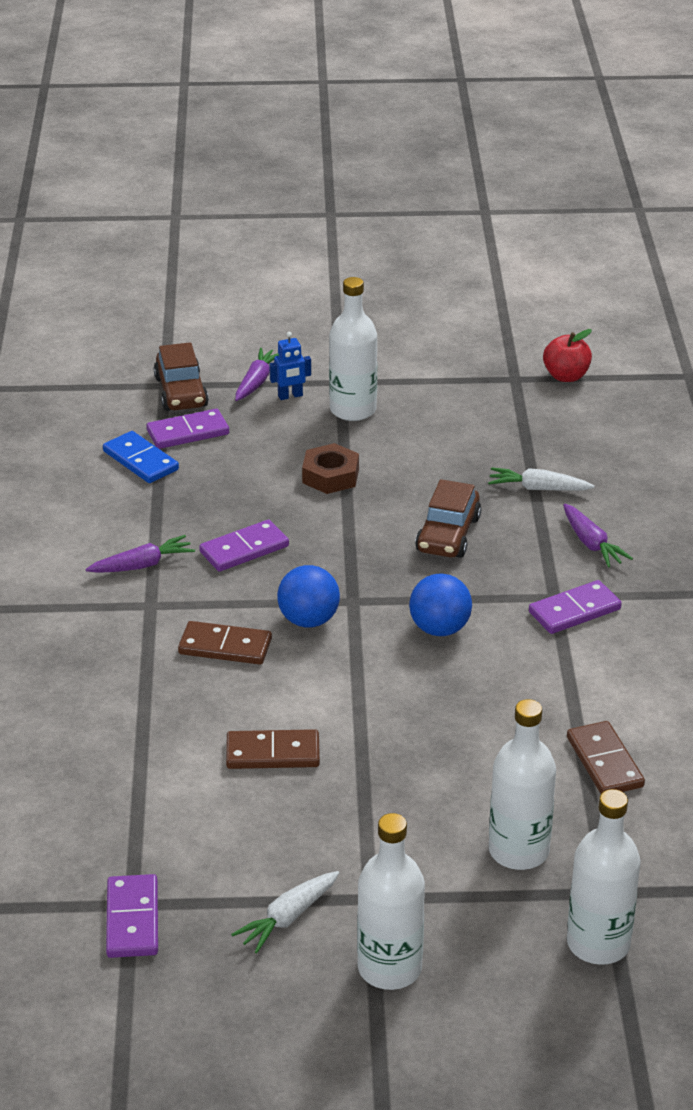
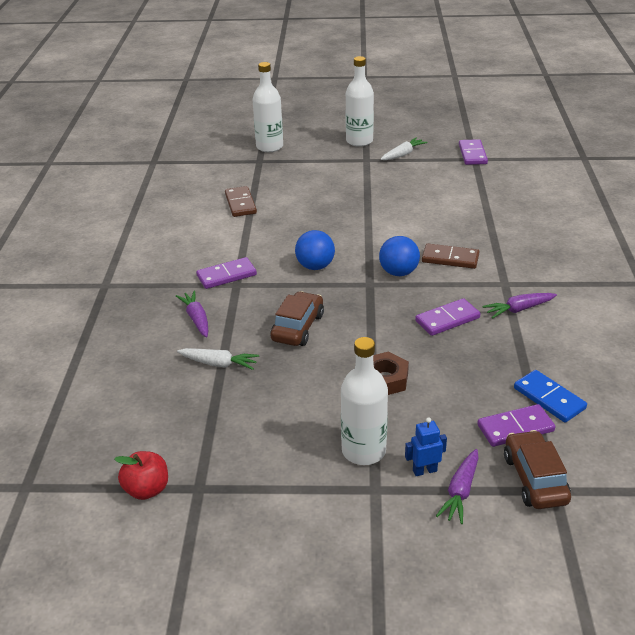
camera: 175 degrees left, 0 degrees up
brown domino [226,729,320,769] -> none
white bottle [489,699,556,870] -> none

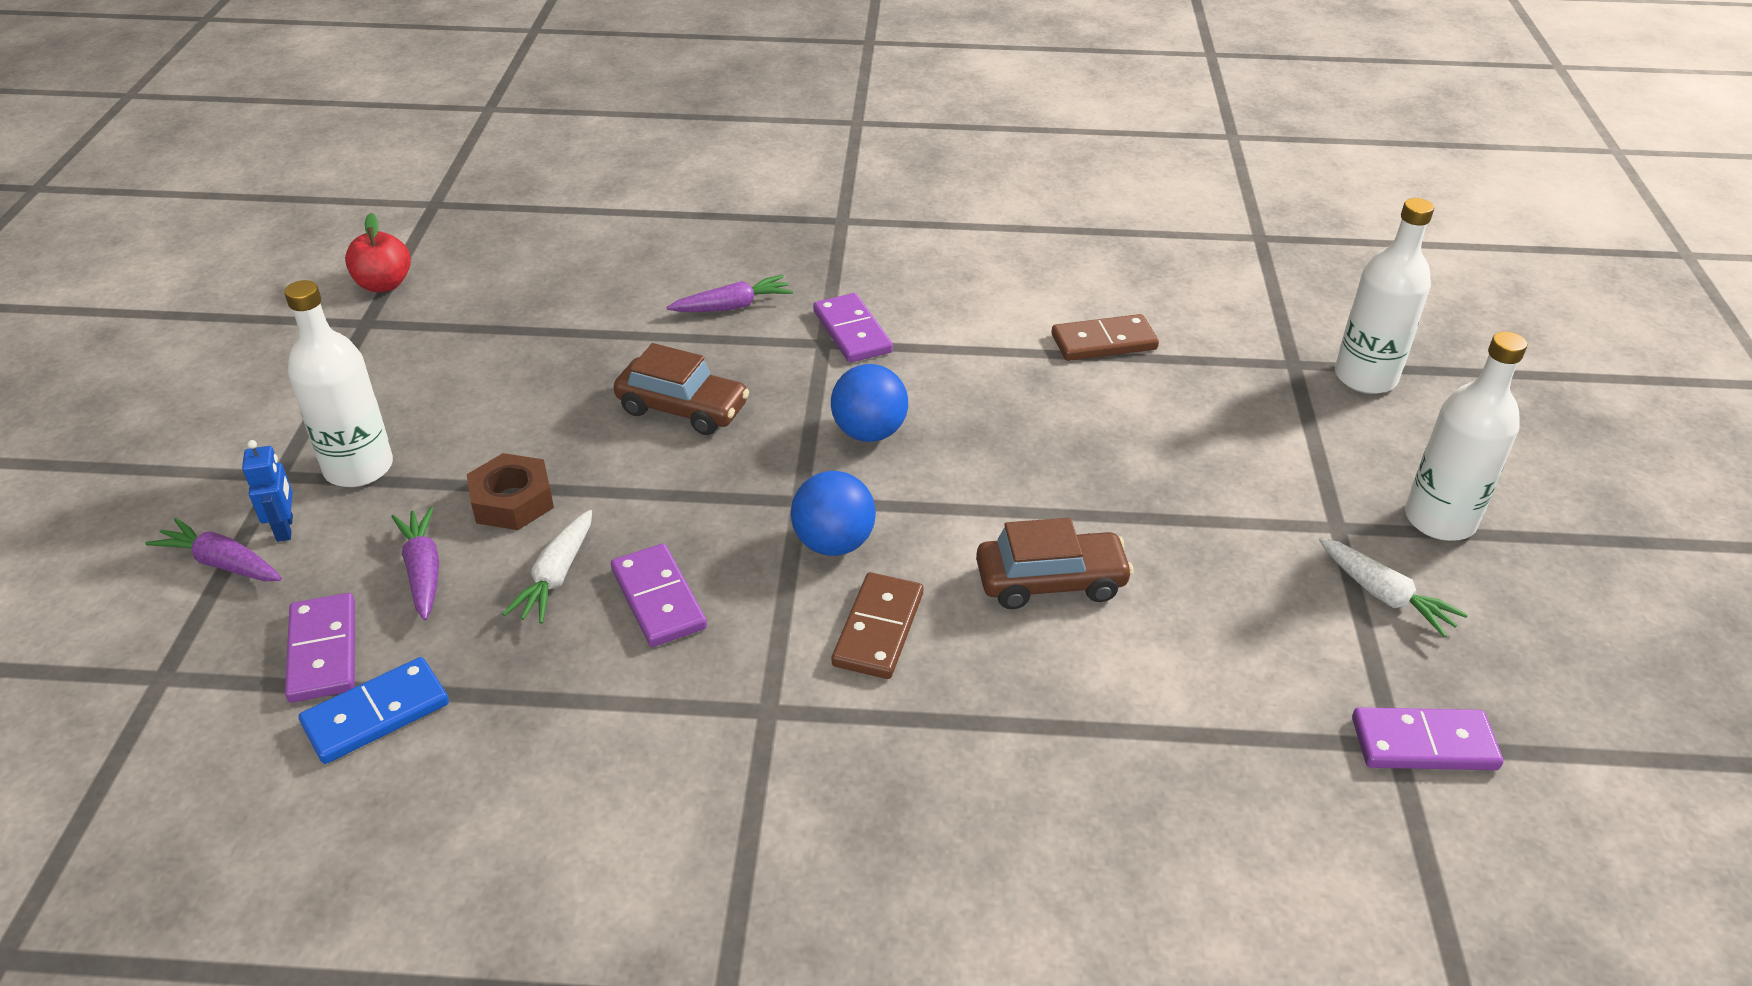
camera: 90 degrees right, 5 degrees up
white carrot [177,348,259,370] -> white carrot moved to [503,510,592,624]
purple carrot [482,293,557,318] -> purple carrot moved to [391,507,439,621]
brown car [504,430,571,509] -> brown car moved to [976,518,1134,609]

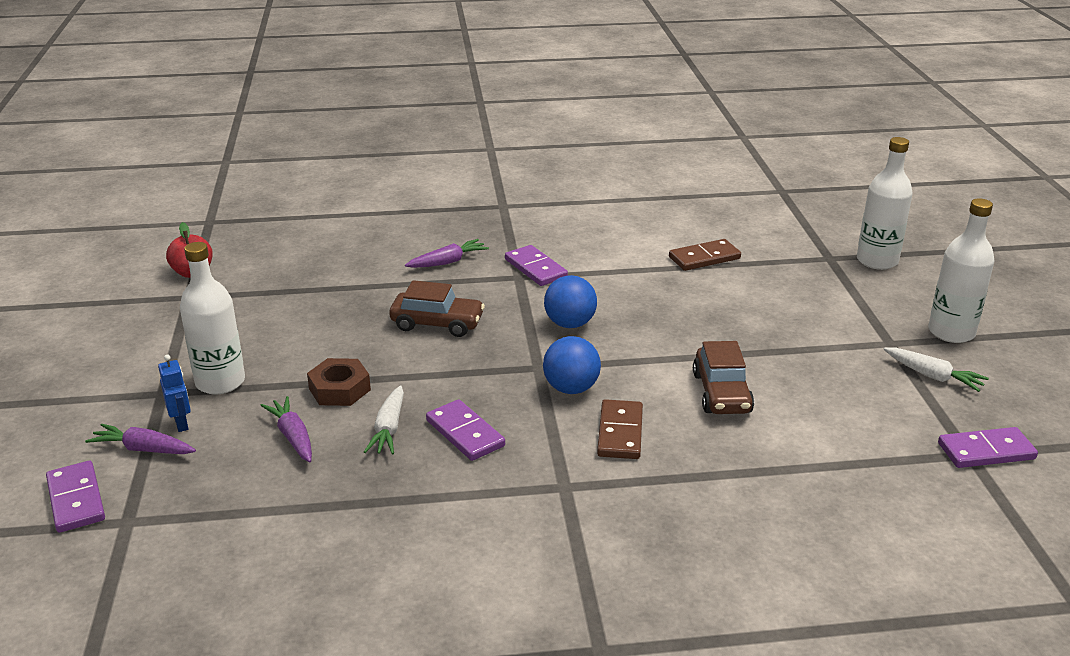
camera: 10 degrees left, 10 degrees down
purple domino [285,593,355,703] -> purple domino moved to [46,461,105,533]
blue domino [298,657,449,764] -> none
brown car [976,518,1134,609] -> brown car turned 105 degrees clockwise [693,341,754,414]

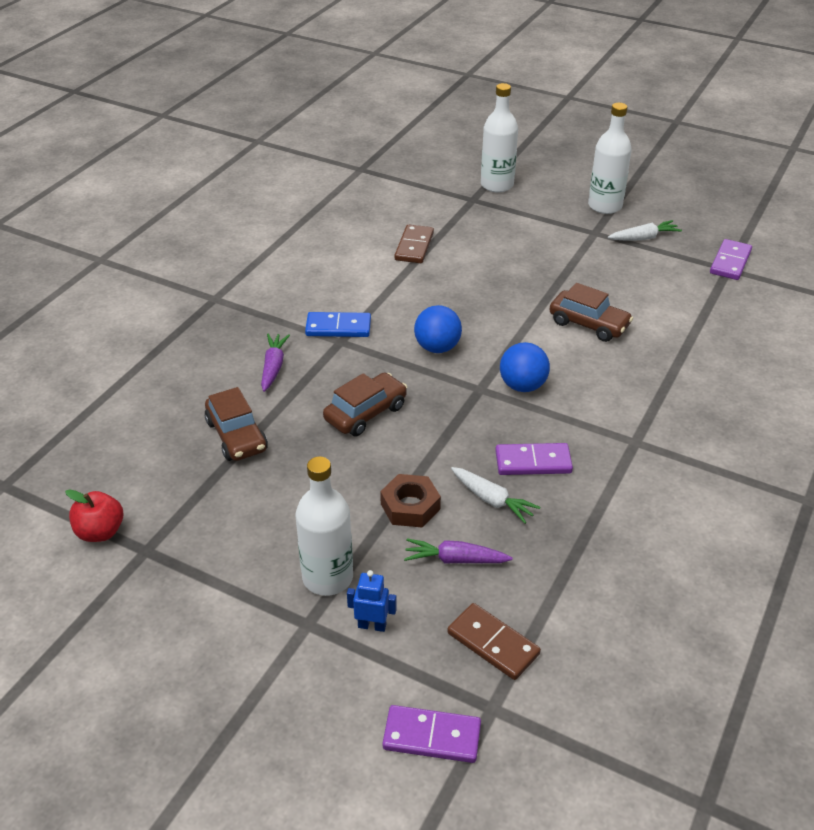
camera: 55 degrees left, 10 degrees up
purple carrot [85,424,196,454] -> none
purple domino [505,245,568,286] -> blue domino [305,312,371,337]
brown domino [597,399,643,459] -> brown domino moved to [447,603,541,680]
none -> brown car [205,387,268,461]

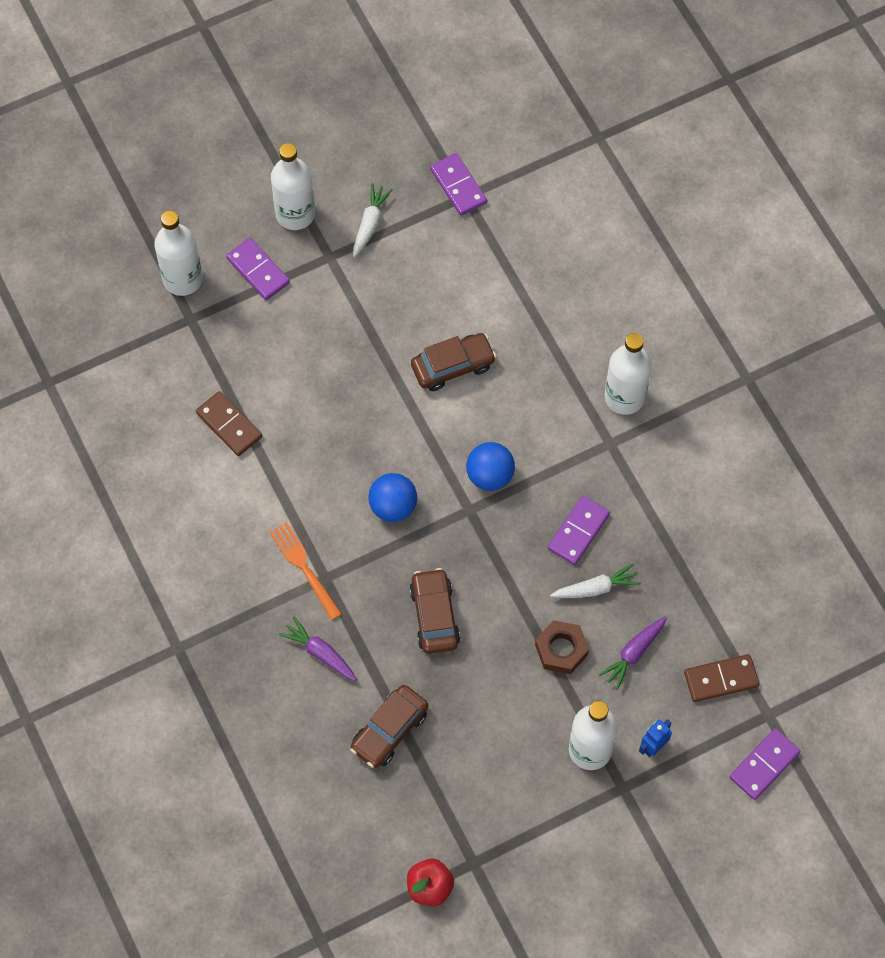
camera: 55 degrees left, 25 degrees up
brown car [205,387,268,461] -> brown car turned 120 degrees clockwise [350,685,428,768]
blue domino [305,312,371,337] -> orange fork [270,522,342,620]
none -> purple domino [226,238,290,300]
none -> white bottle [605,333,652,415]

